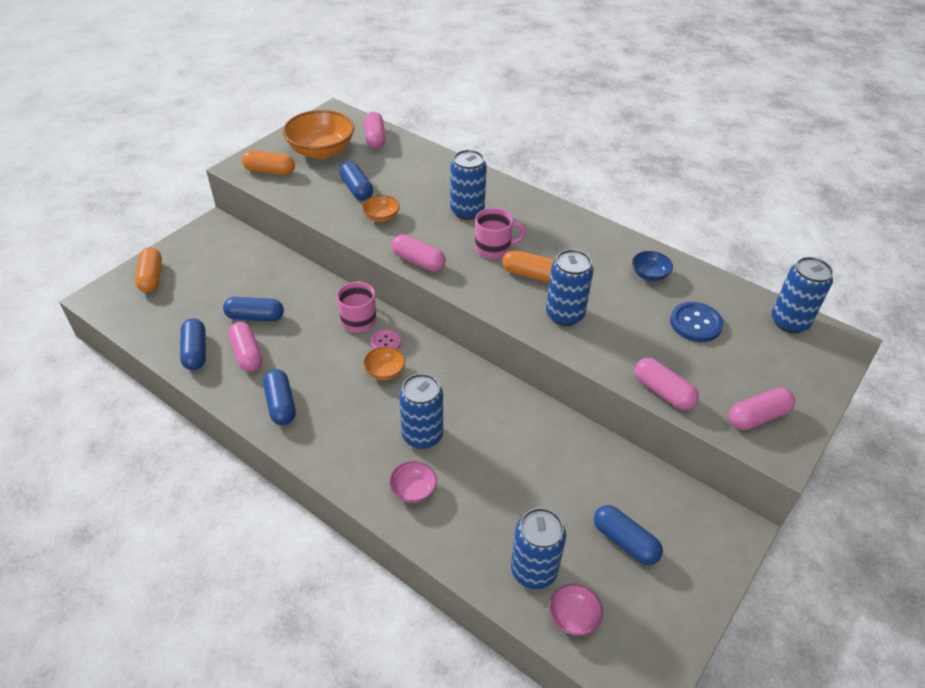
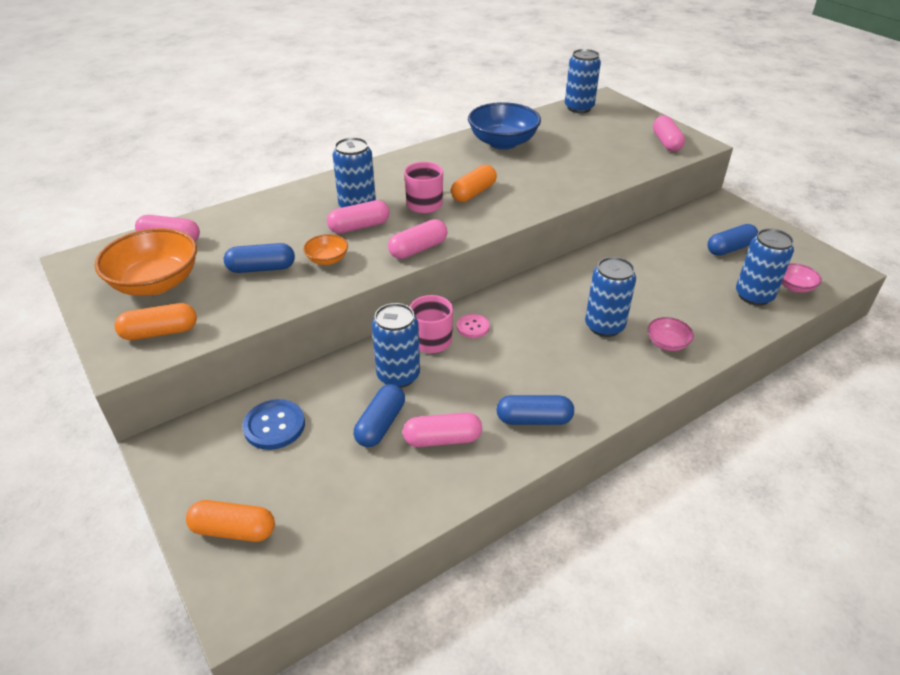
camera: 70 degrees left, 5 degrees down
blue capsule [180,319,206,370] -> none
orange capsule [242,150,295,175] -> orange capsule turned 45 degrees clockwise [114,303,197,340]
orange bowl [363,346,405,380] -> none
blue can [546,249,593,326] -> blue can moved to [372,303,420,388]
blue bowl [632,251,673,281] -> blue bowl [468,102,541,150], size x2.06
pink capsule [634,357,699,410] -> pink capsule moved to [327,200,390,233]
blue button [670,302,723,342] -> blue button moved to [243,399,305,450]

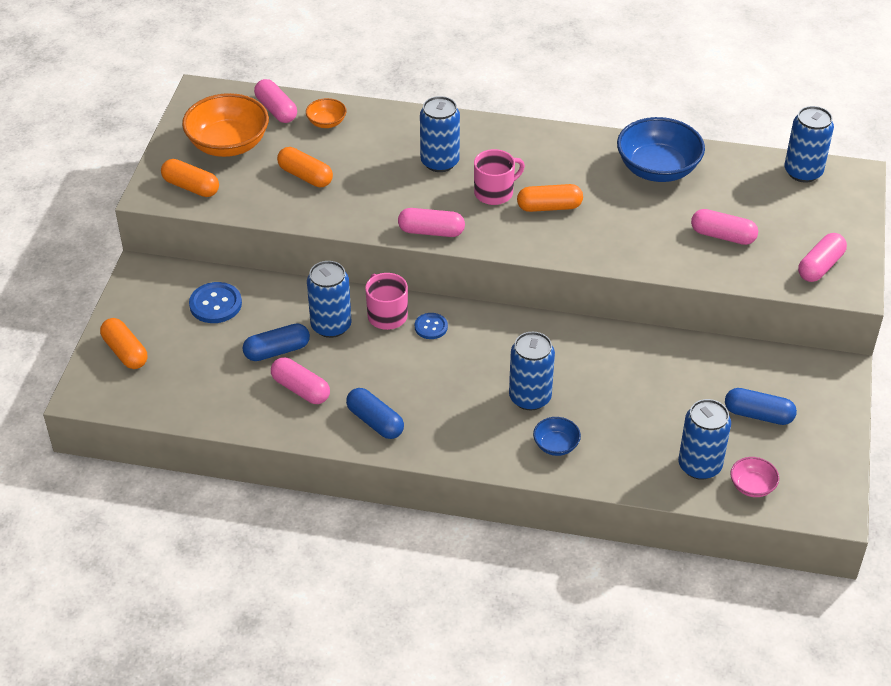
camera: 45 degrees right, 5 degrees up
blue capsule [224,243,295,273] -> orange capsule [277,147,333,188]
orange bowl [303,234,348,265] -> orange bowl moved to [306,98,347,128]
pink capsule [327,200,390,233] -> pink capsule moved to [691,209,758,245]
pink button [457,314,489,338] -> blue button [415,313,448,339]
pink bowl [648,317,694,351] -> blue bowl [533,417,581,456]

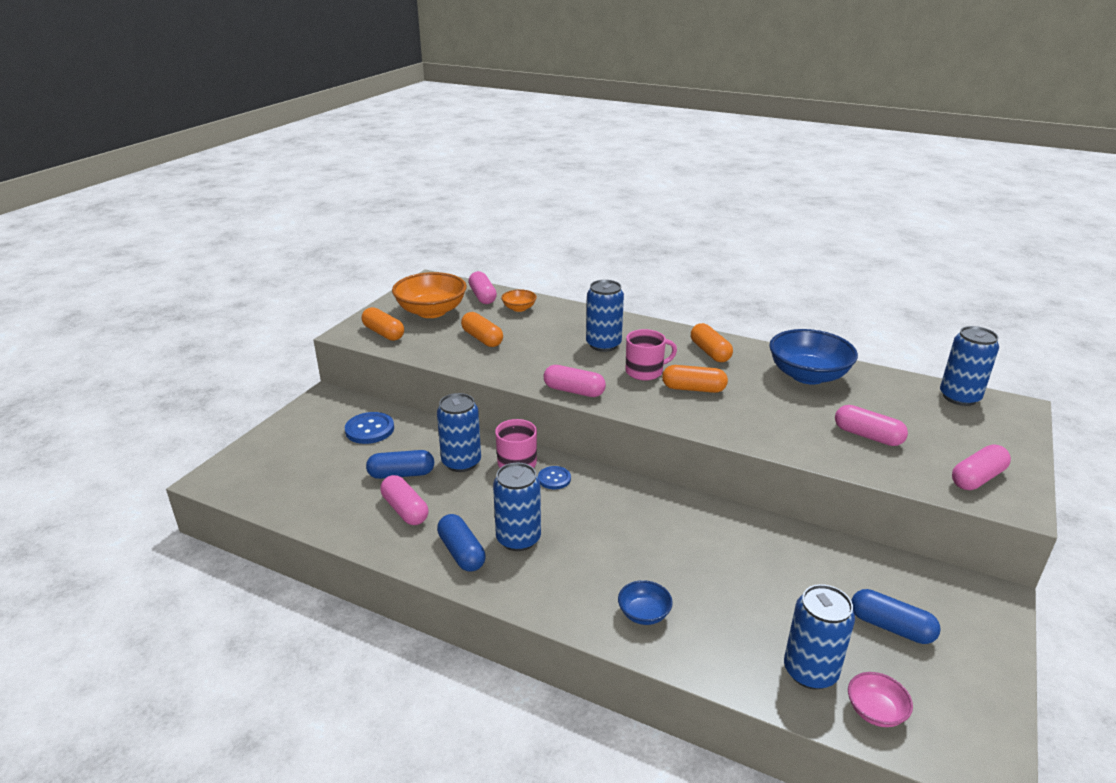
camera: 15 degrees right, 15 degrees down
orange capsule [100,318,147,369] -> orange capsule moved to [691,323,733,362]
blue can [509,332,555,411] -> blue can moved to [493,463,541,551]

